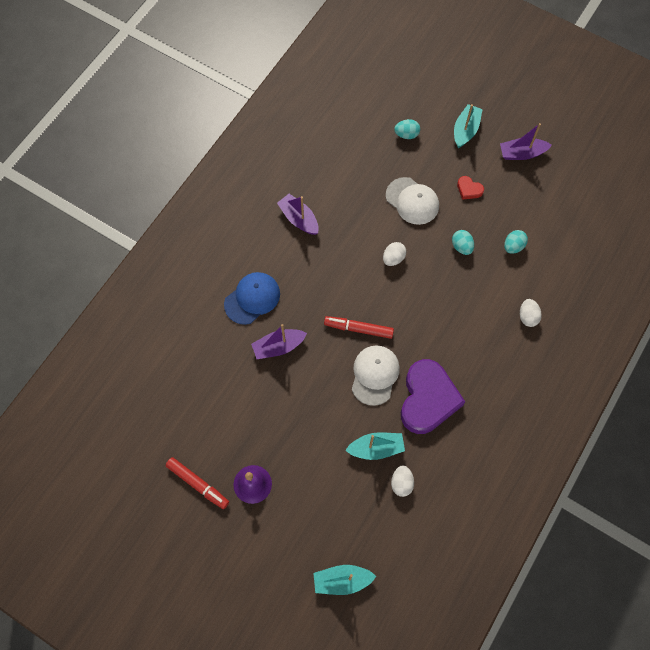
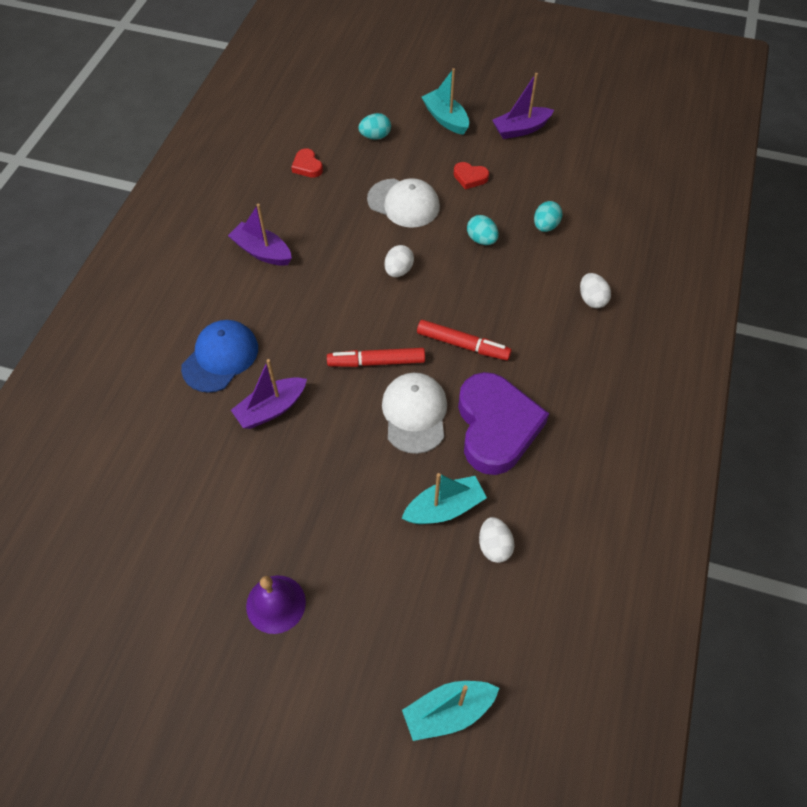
camera: 15 degrees left, 10 degrees down
red marker [166,457,229,509] -> red marker moved to [417,320,512,360]
turquoise boat [454,104,483,148] -> turquoise boat turned 45 degrees counterclockwise [422,68,469,135]
none -> red heart [291,148,323,178]

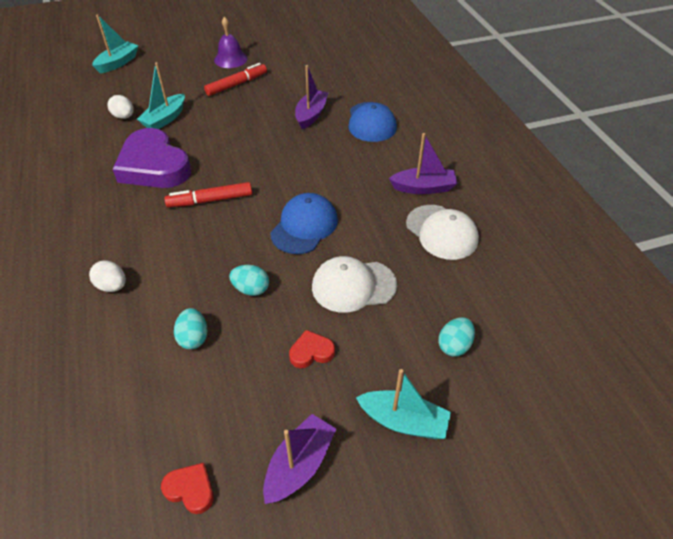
camera: 145 degrees right, 10 degrees down
red heart [291,148,323,178] -> red heart moved to [161,463,214,514]
red marker [327,348,425,367] -> red marker moved to [204,63,267,96]
white cap [382,373,447,454] -> white cap moved to [406,205,479,260]
white egg [384,245,414,277] -> blue cap [270,193,338,254]

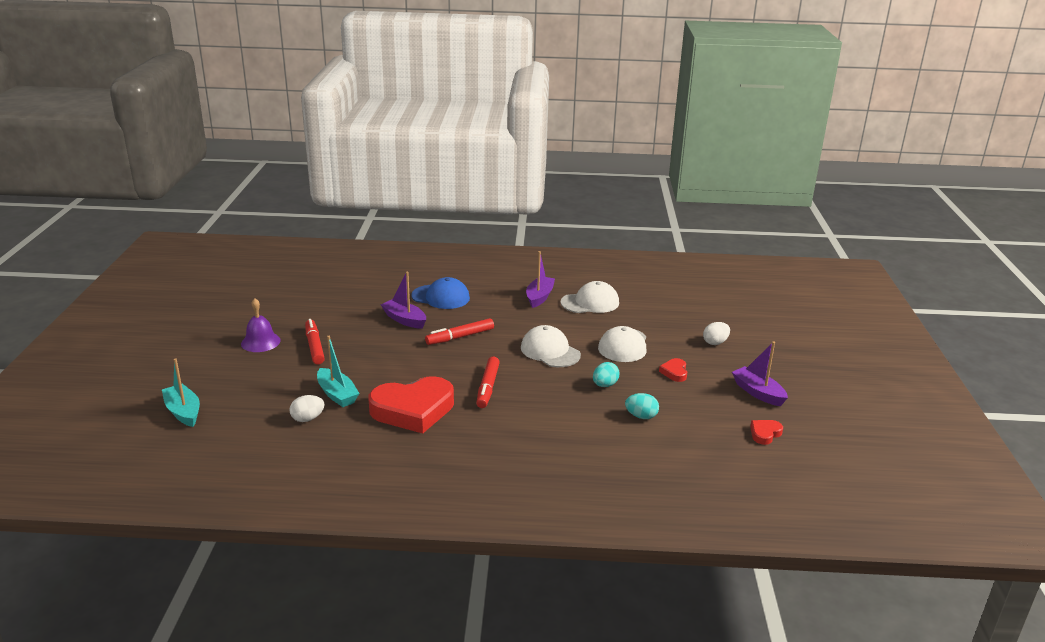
camera: 70 degrees left, 20 degrees down
white egg [89,260,126,292] -> white egg moved to [703,322,730,345]
purple heart [112,128,191,188] -> red heart [369,376,454,434]
blue cap [270,193,338,254] -> white cap [521,325,581,367]
turquoise boat [356,369,451,439] -> none
turquoise egg [438,317,475,357] -> none
none -> red marker [425,318,494,345]

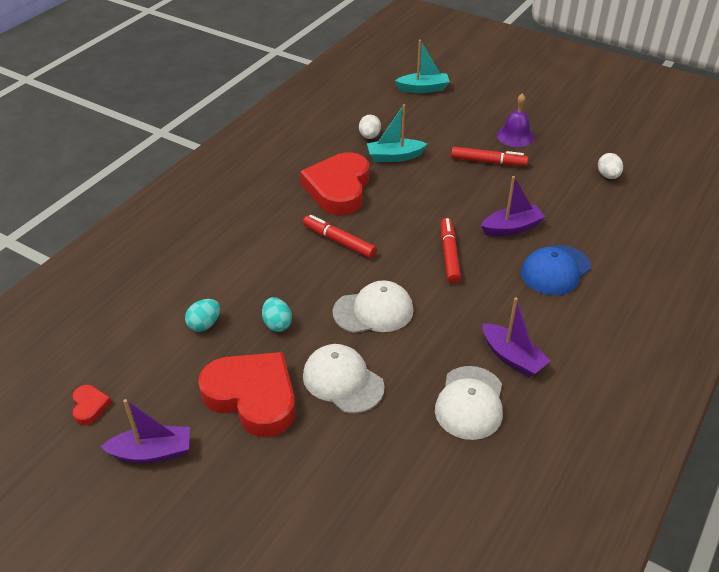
camera: 120 degrees right, 15 degrees up
red heart [659,358,687,382] -> red heart [198,352,296,437], size x2.39
white egg [703,322,730,345] -> white egg moved to [598,153,623,179]

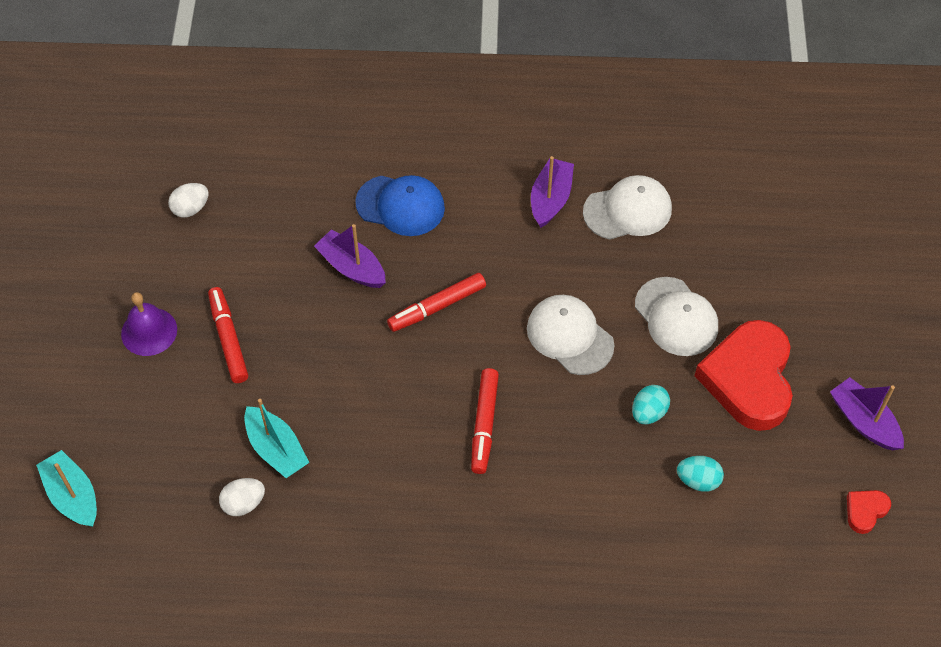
camera: 120 degrees left, 15 degrees up
red heart [300,152,369,215] -> none
white cap [303,344,385,414] -> white cap turned 45 degrees counterclockwise [635,277,718,356]

